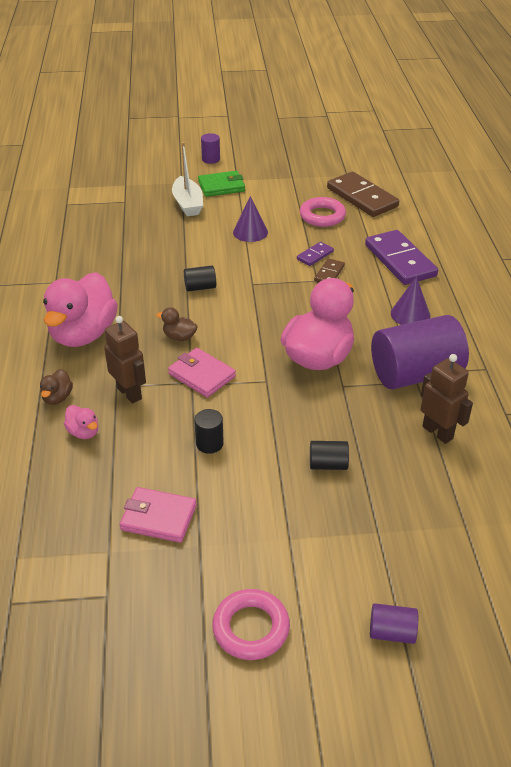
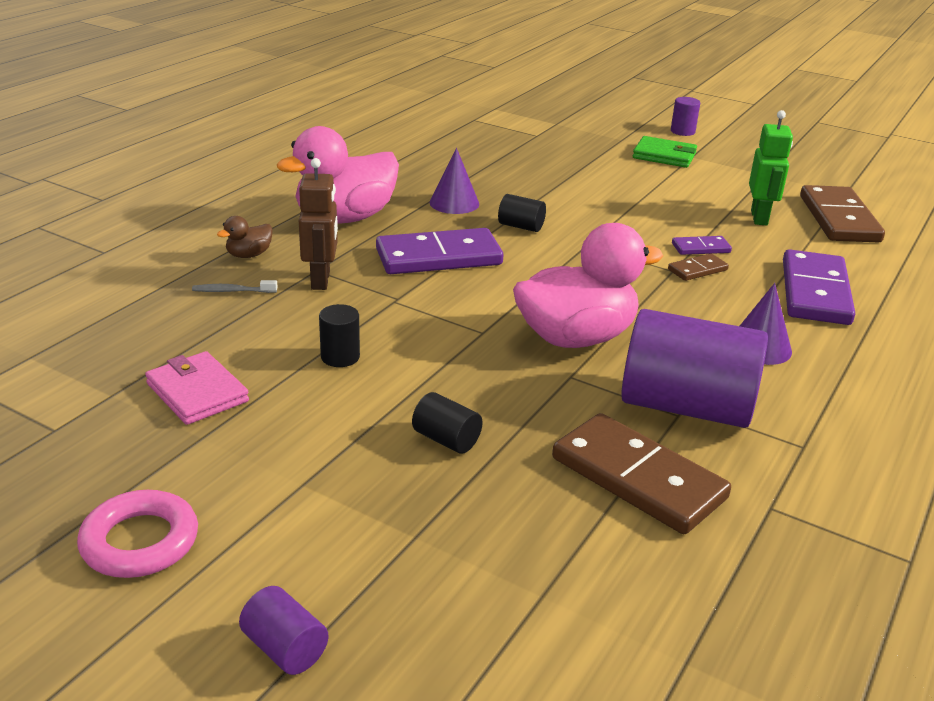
camera: 35 degrees right, 10 degrees down
pink duck [64,405,98,439] -> grey toothbrush [192,280,278,293]
brown duck [156,307,198,341] -> purple domino [376,228,503,274]
pink wallet [168,348,236,398] -> none
white boat [172,142,203,216] -> none
purple cone [233,196,268,242] -> purple cone moved to [430,148,479,214]
pink ring [300,197,346,227] -> green robot [749,110,793,226]
brown robot [421,354,473,444] -> brown domino [552,413,731,534]

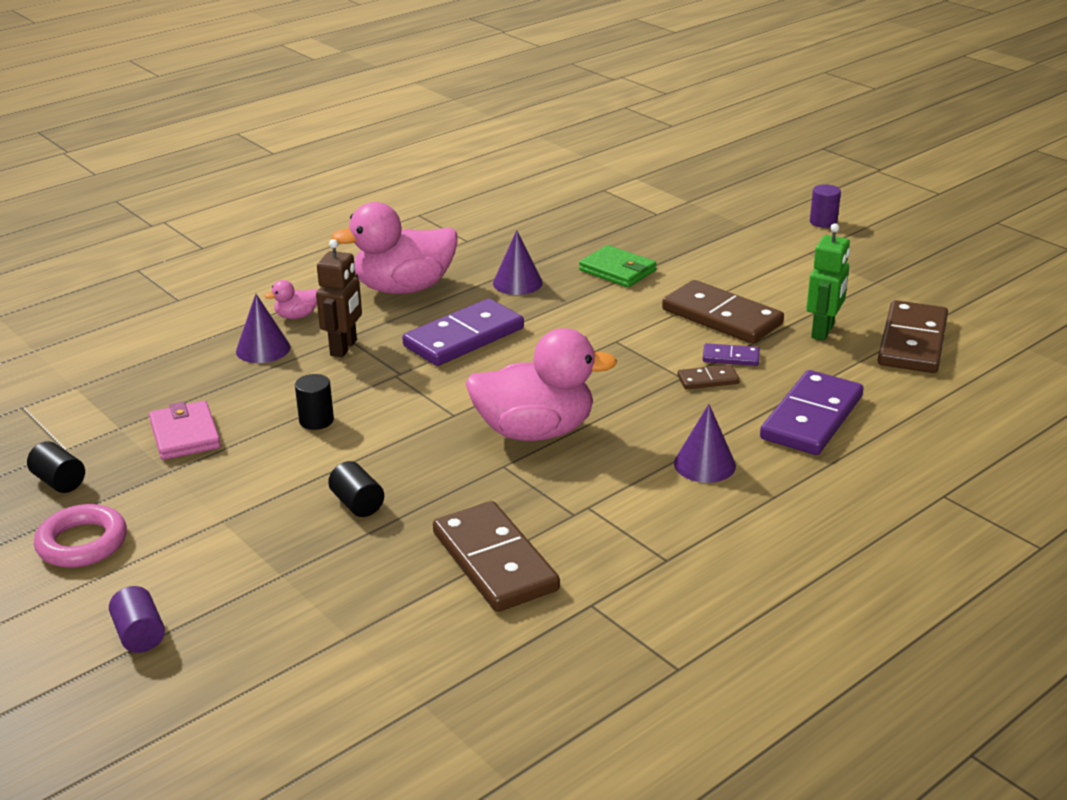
camera: 20 degrees right, 0 degrees up
grey toothbrush [192,280,278,293] -> purple cone [236,294,291,363]
brown duck [217,216,273,258] -> pink duck [264,280,318,319]
purple domino [376,228,503,274] -> purple domino turned 45 degrees counterclockwise [402,298,524,366]
black cylinder [498,194,546,232] -> black cylinder moved to [27,441,85,493]
purple cylinder [621,309,768,428] -> none
green wallet [633,136,697,168] -> green wallet moved to [579,245,657,288]
none -> brown domino [662,280,784,344]

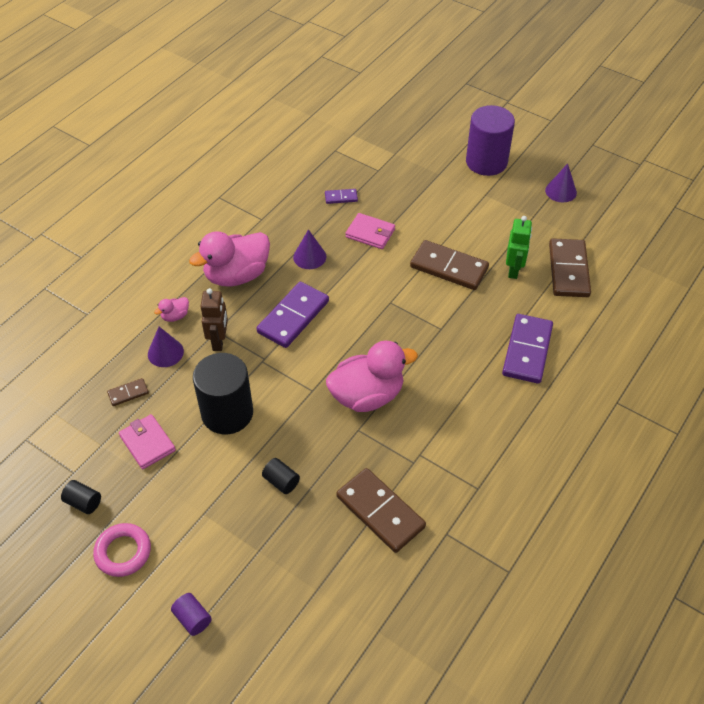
camera: 15 degrees left, 20 degrees up
black cylinder [295,374,334,430] -> black cylinder [193,353,253,434], size x2.33
green wallet [579,245,657,288] -> pink wallet [345,213,395,249]
purple cone [674,404,736,483] -> purple cone moved to [545,164,577,202]
brown domino [678,365,740,389] -> brown domino moved to [107,378,149,406]
purple domino [703,343,760,366] -> purple domino moved to [325,189,358,204]
purple cylinder [810,184,841,228] -> purple cylinder [466,105,515,176], size x2.33

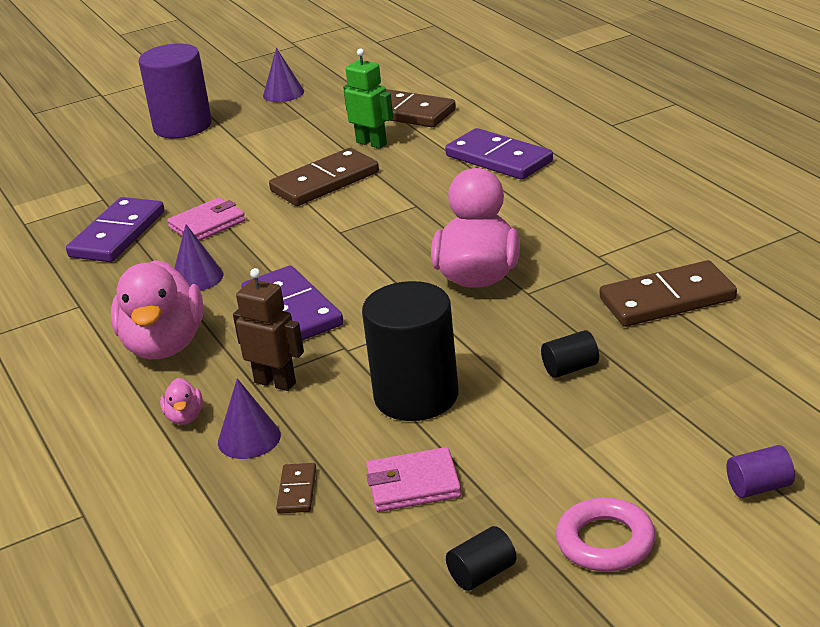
camera: 60 degrees left, 20 degrees down
purple domino [325,189,358,204] -> purple domino [66,197,165,262], size x2.11

